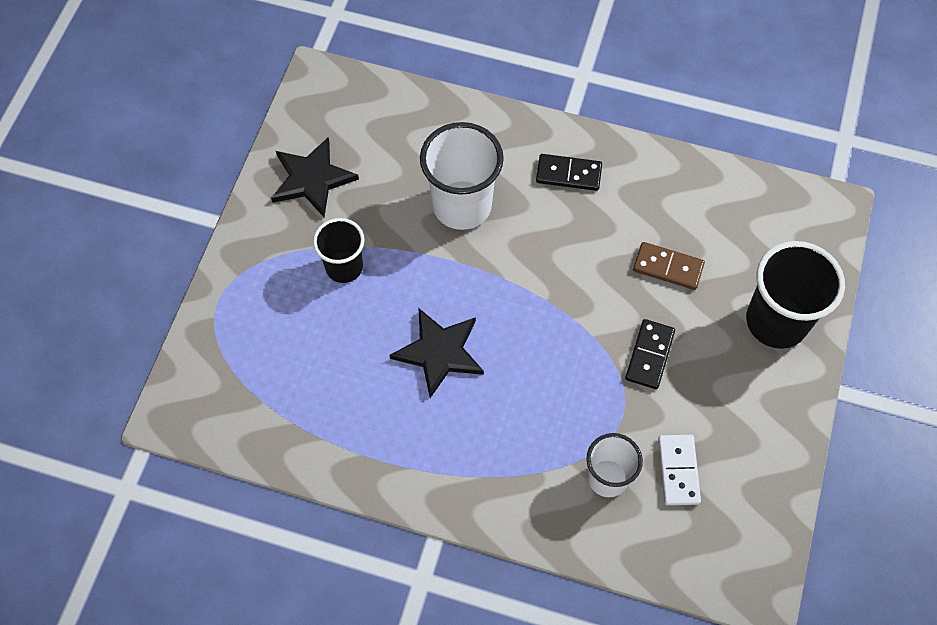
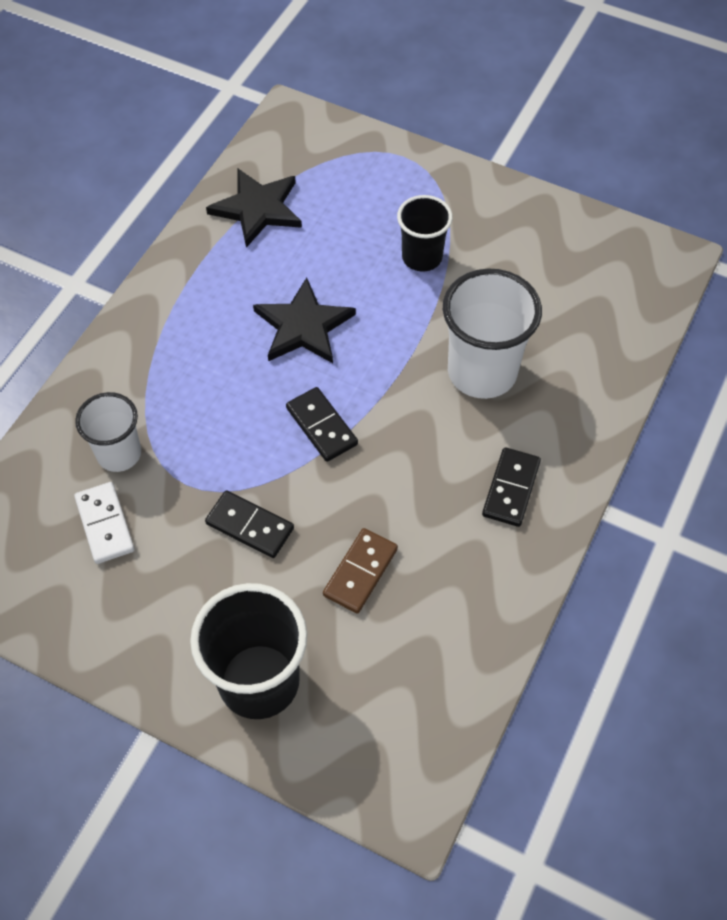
camera: 100 degrees right, 5 degrees down
black star [271,137,359,217] -> black star moved to [206,168,302,248]
white domino [658,435,701,505] -> white domino turned 60 degrees clockwise [74,482,135,564]
none -> black domino [286,387,358,462]

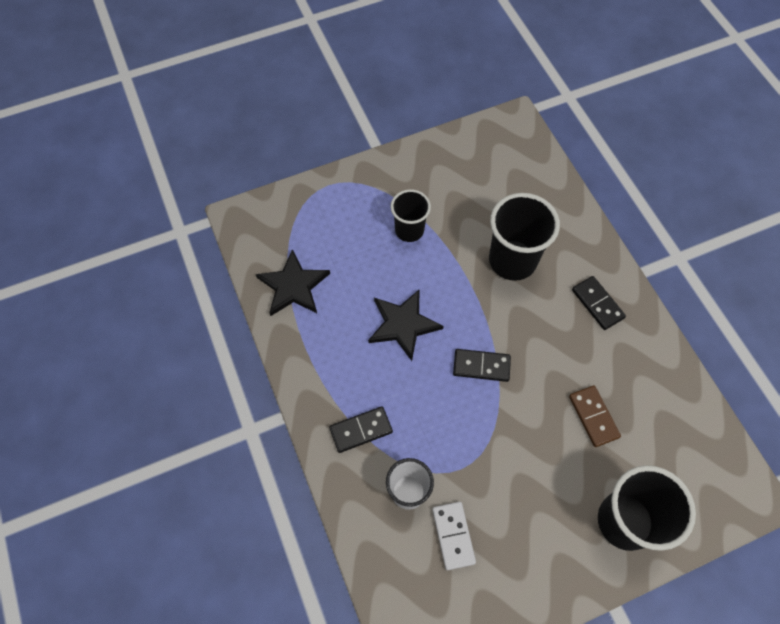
camera: 50 degrees left, 5 degrees up
white domino [74,482,135,564] -> white domino turned 60 degrees clockwise [432,502,476,570]
black domino [205,490,294,558] -> black domino moved to [329,406,393,453]
white cup [443,268,542,399] -> black cup [489,193,560,281]

